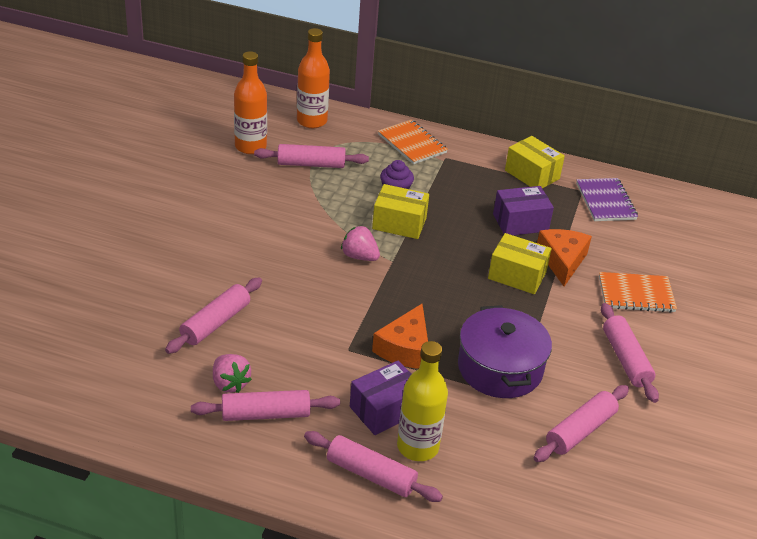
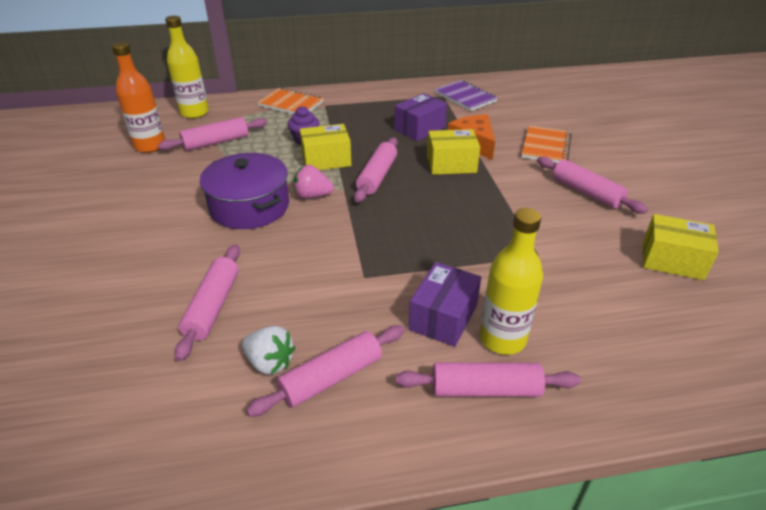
camera: 25 degrees left, 0 degrees up
pink strawberry [213,354,252,393] -> white strawberry [242,326,295,375]
orange bottle [297,28,330,128] -> yellow bottle [165,16,209,119]
orange cheese [372,304,428,369] -> none
purple pot [458,305,552,398] -> purple pot moved to [200,153,289,229]
yellow box [505,136,565,188] -> yellow box moved to [643,214,719,280]
pink rolling pin [534,385,629,462] -> pink rolling pin moved to [354,137,398,202]
orange notebook [599,272,677,313] -> orange notebook turned 45 degrees counterclockwise [521,126,571,163]

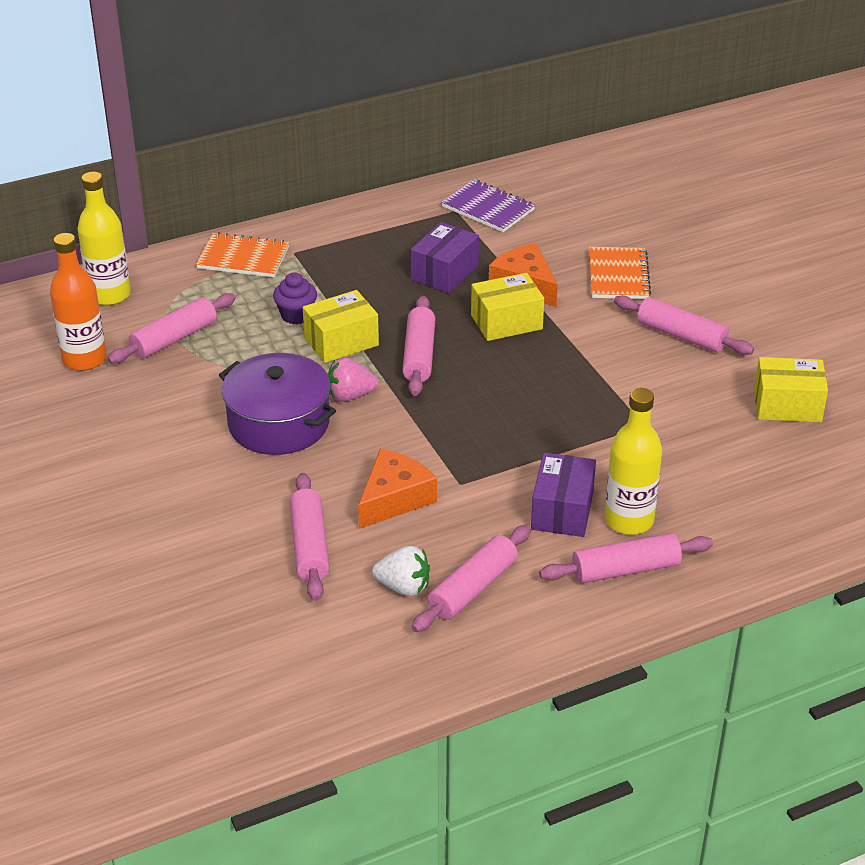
camera: 15 degrees left, 0 degrees up
none -> orange cheese [358,449,437,529]

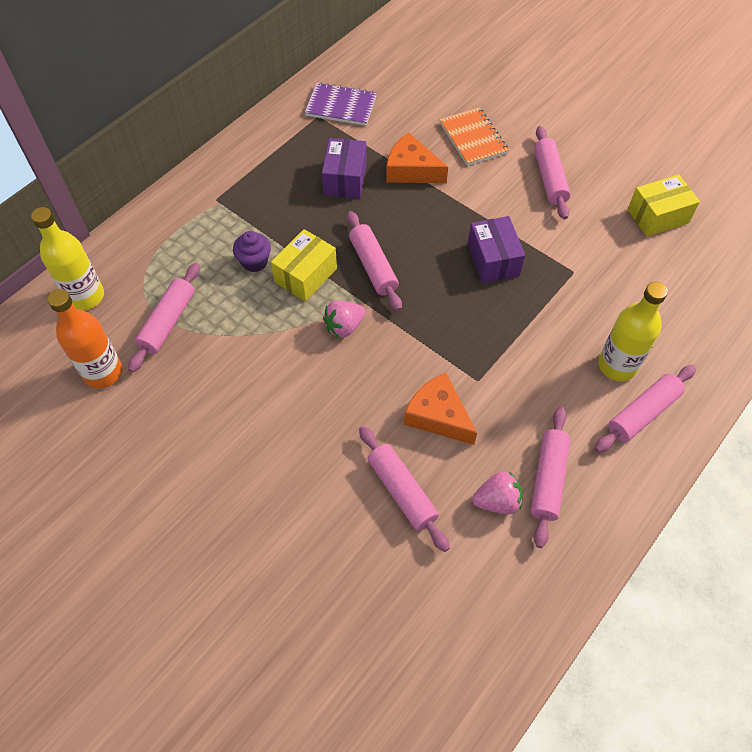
camera: 25 degrees left, 20 degrees up
orange notebook [196,232,289,277] -> none
purple pot [219,353,336,455] -> none
orange cheese [358,449,437,529] -> orange cheese turned 60 degrees counterclockwise [404,373,477,445]
white strawberry [372,546,430,596] -> pink strawberry [472,471,522,514]
yellow box [471,273,544,341] -> none
purple box [531,453,596,537] -> purple box moved to [468,216,525,283]
pink rolling pin [614,295,754,355] -> pink rolling pin turned 75 degrees clockwise [534,126,571,220]

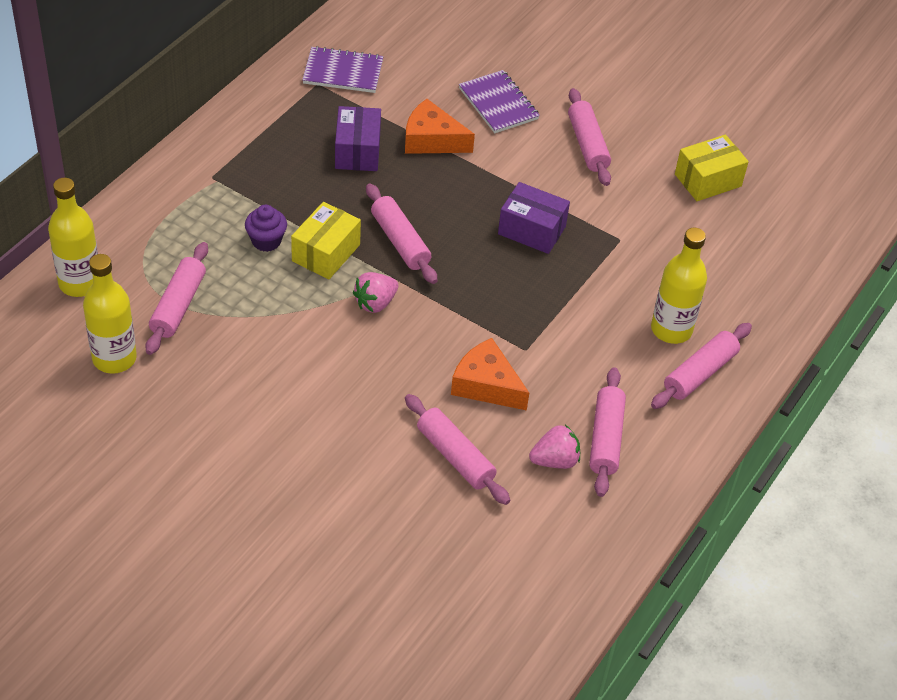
camera: 10 degrees left, 10 degrees down
orange bottle [48,289,123,389] -> yellow bottle [83,254,137,374]
orange notebook [440,107,509,166] -> purple notebook [459,70,540,133]
purple box [468,216,525,283] -> purple box turned 45 degrees counterclockwise [498,182,570,254]

